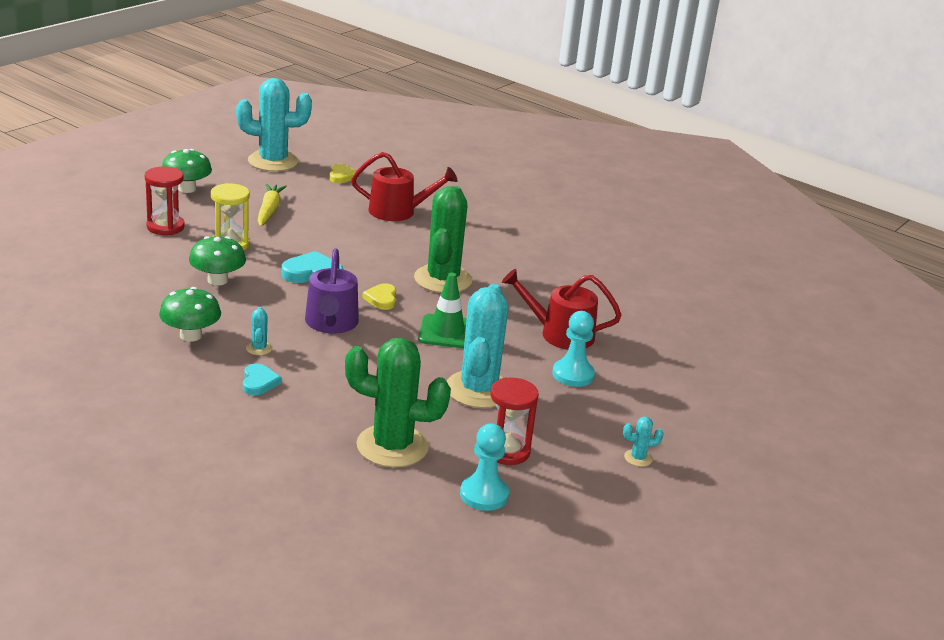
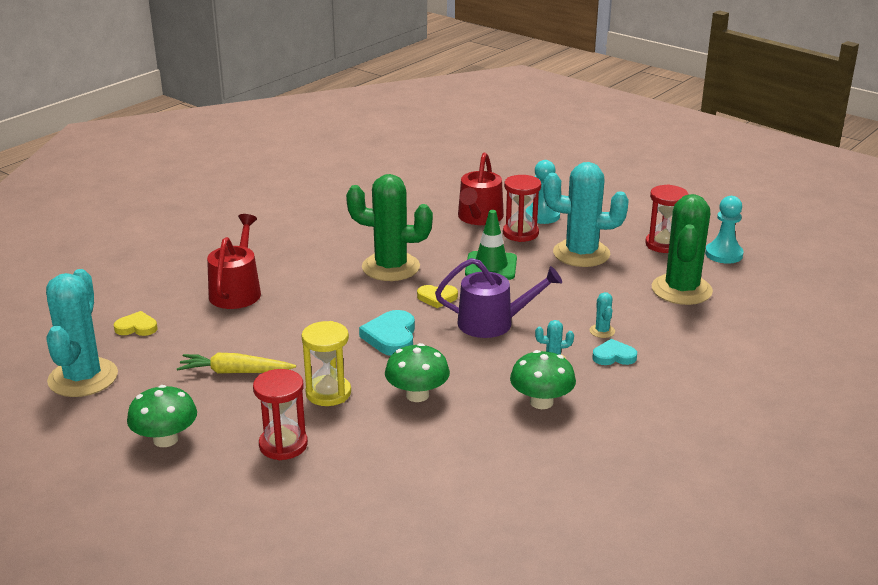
camera: 85 degrees left, 0 degrees up
turquoise cactus [623,417,664,467] -> turquoise cactus moved to [589,292,615,338]
none -> red hourglass [503,175,541,242]

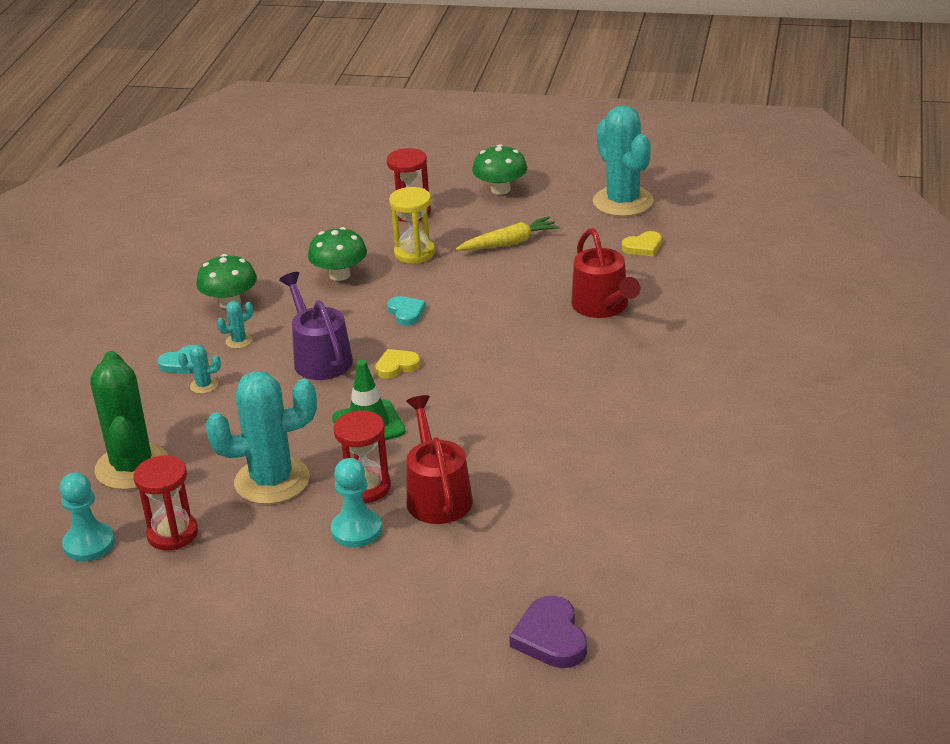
camera: 155 degrees right, 5 degrees up
green cactus [346,174,433,281] -> none
turquoise heart [359,310,415,356] -> turquoise heart [387,296,426,326], size x0.65
purple watering can [435,258,562,338] -> purple watering can turned 90 degrees clockwise [279,272,353,380]
turquoise cactus [589,292,615,338] -> turquoise cactus turned 60 degrees counterclockwise [178,345,221,394]
none -> purple heart [509,596,587,668]

